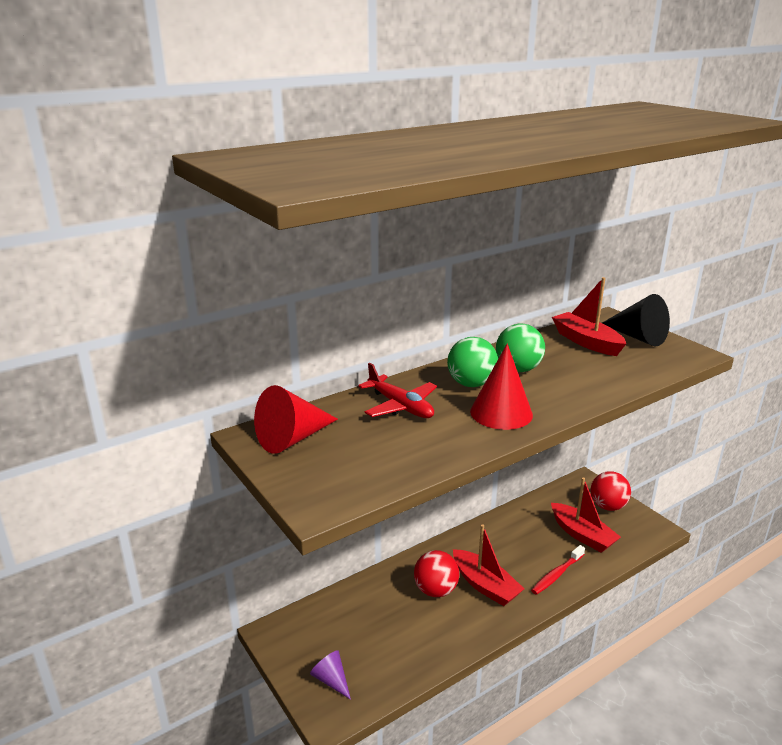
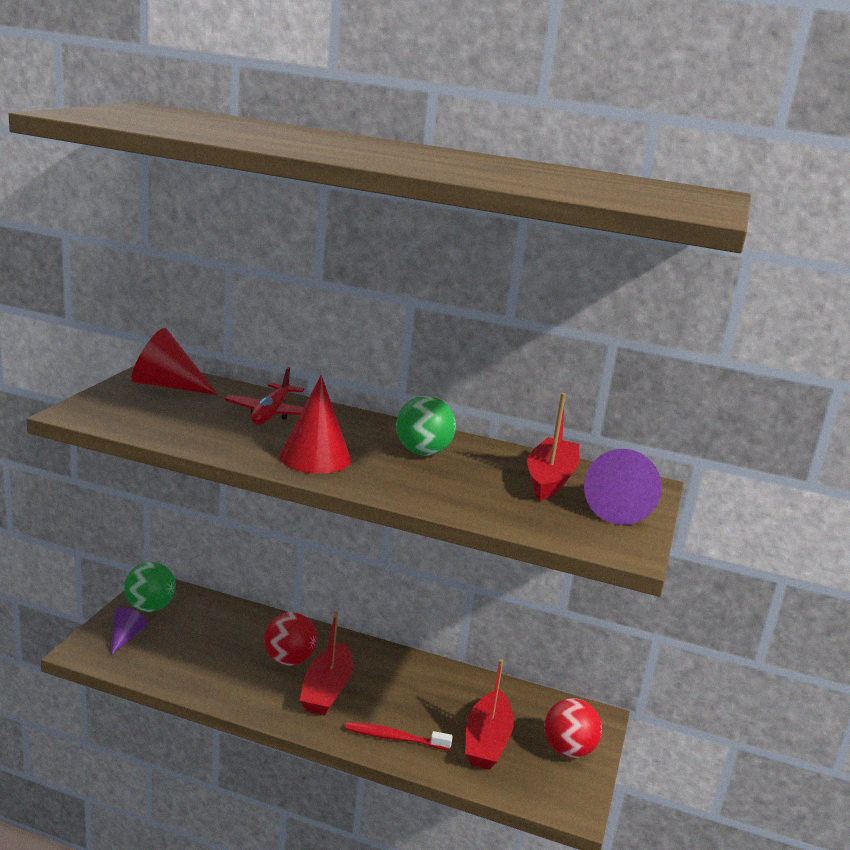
camera: 50 degrees right, 5 degrees down
green ball [447,337,498,387] -> green ball moved to [124,562,176,612]
black cone [602,294,670,346] -> purple cone [584,449,662,525]

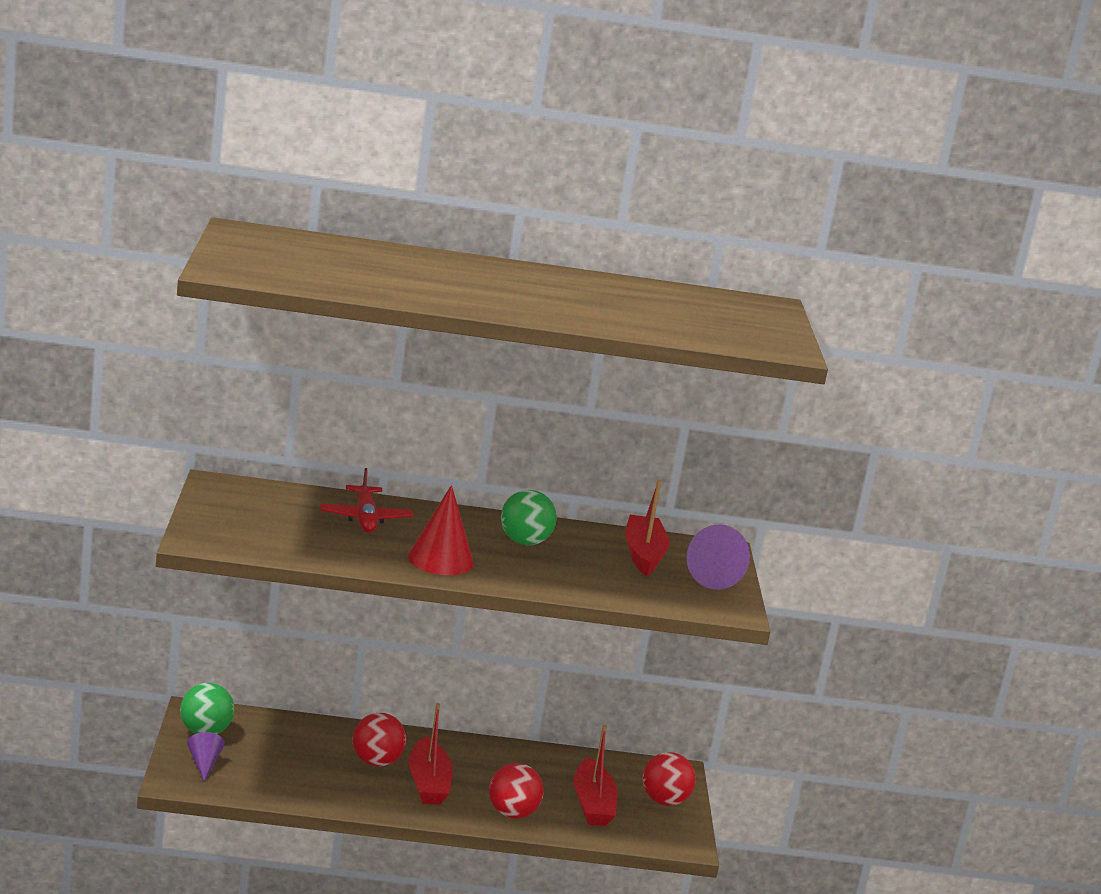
camera: 20 degrees left, 0 degrees up
red cone [131,328,218,395] -> none
red toothbrush [345,722,453,750] -> red ball [489,763,544,818]

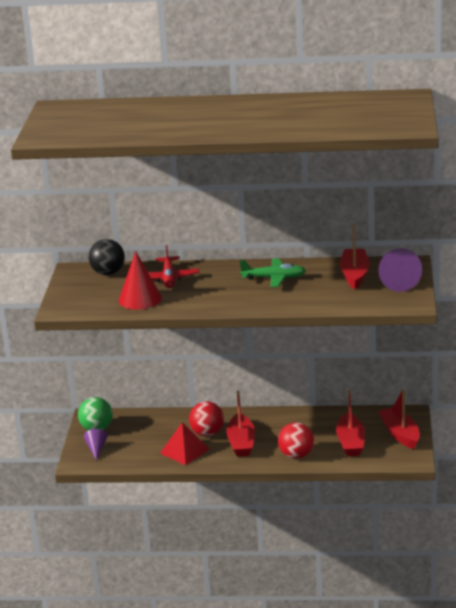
camera: 10 degrees right, 5 degrees up
red cone [408,485,474,575] -> red cone moved to [119,251,162,310]
green ball [501,490,557,545] -> green plane [239,258,306,287]
red ball [643,752,696,806] -> red boat [378,389,420,449]
none -> black ball [89,239,125,275]
none -> red pyramid [160,422,209,465]

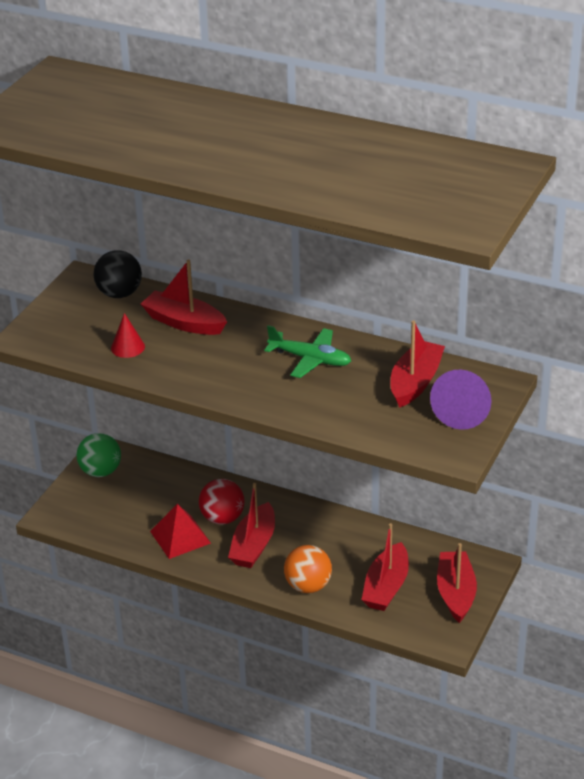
camera: 20 degrees right, 10 degrees up
purple cone [84,429,108,460] -> none
red cone [119,251,162,310] -> red cone [111,313,145,358], size x0.59
red plane [149,245,199,288] -> red boat [141,259,227,335]
red ball [278,422,314,459] -> orange ball [284,545,332,593]

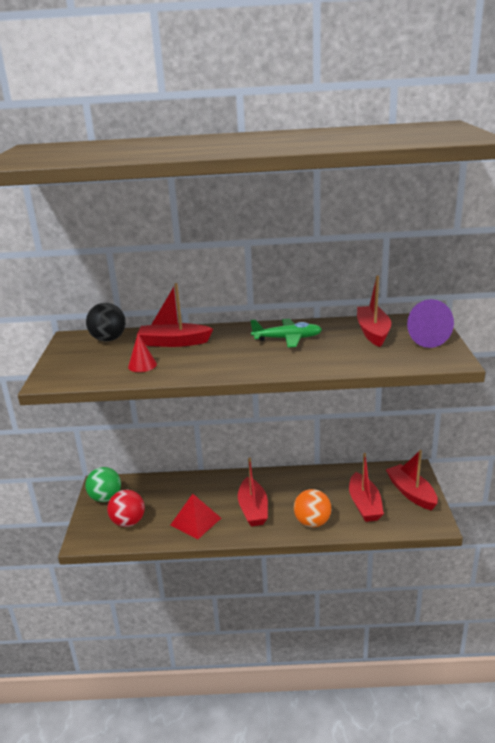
camera: 25 degrees left, 10 degrees down
red ball [199,479,245,525] -> red ball moved to [107,490,145,527]

